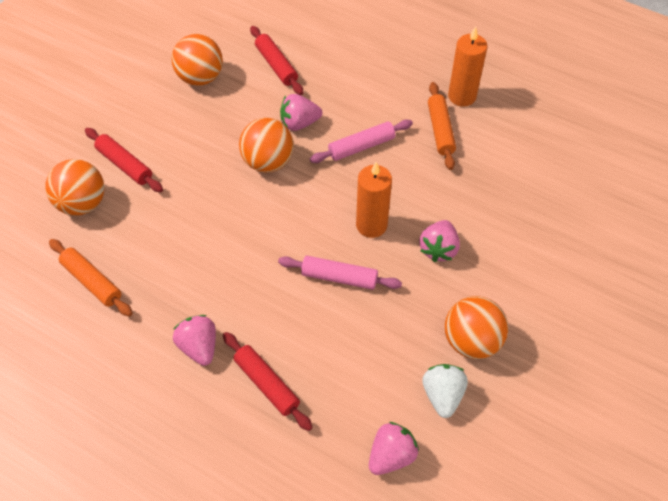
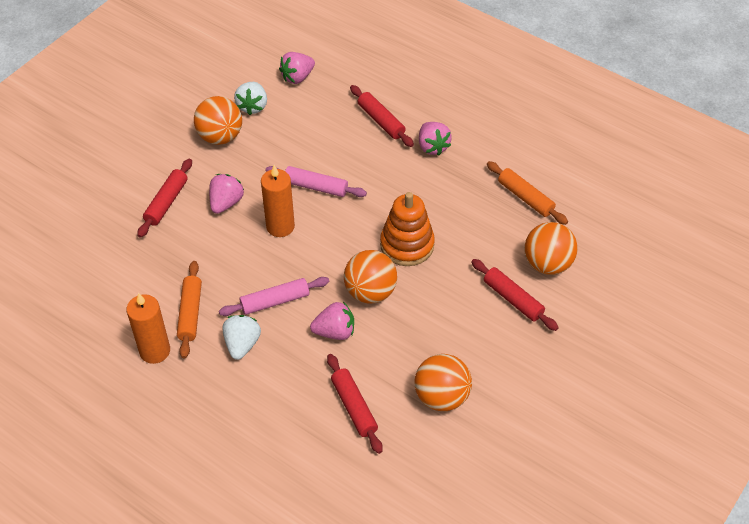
camera: 175 degrees left, 5 degrees down
none -> red rolling pin [137,159,192,238]
none -> white strawberry [223,315,261,360]
none -> orange stacking toy [380,192,435,266]

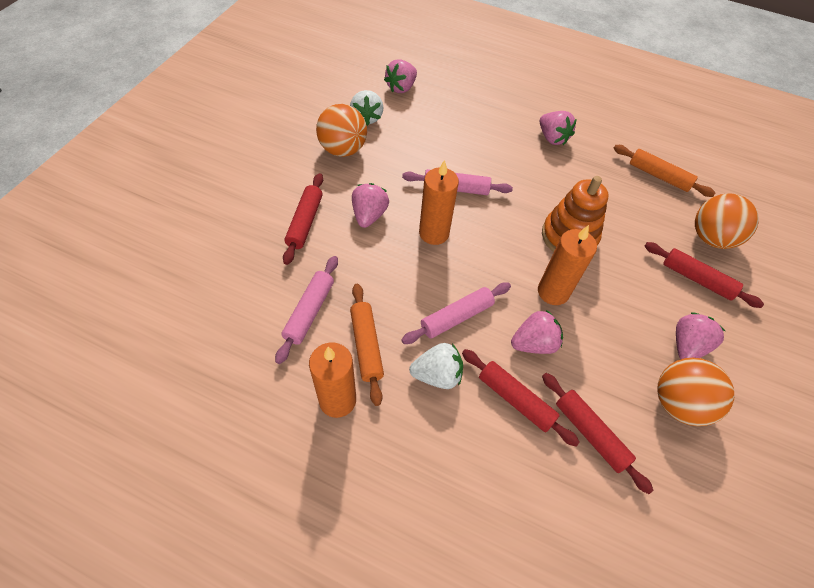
camera: 15 degrees left, 5 degrees up
white strawberry [223,315,261,360] -> white strawberry turned 90 degrees clockwise [409,343,463,389]
orange ball [344,250,397,304] -> orange candle [538,225,597,305]
red rolling pin [350,85,414,147] -> red rolling pin moved to [462,349,580,447]
none -> pink rolling pin [275,256,338,364]
none -> pink strawberry [676,312,725,359]

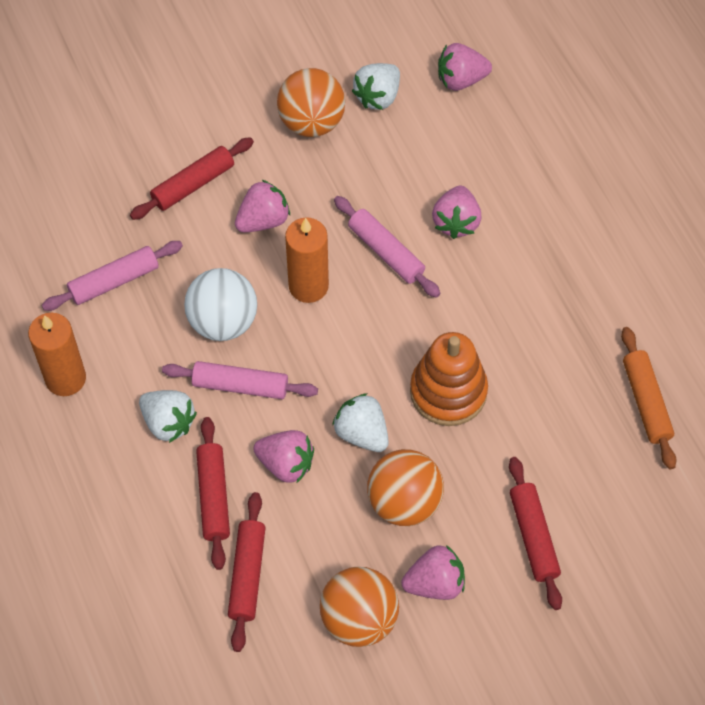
camera: 45 degrees right, 5 degrees up
orange rolling pin [350,284,384,406] -> none
orange candle [538,225,597,305] -> white strawberry [332,393,389,452]
pink strawberry [540,111,577,145] -> pink strawberry moved to [432,186,481,239]
orange ball [695,194,759,249] -> orange ball moved to [367,449,444,526]
none -> white ball [184,268,257,341]

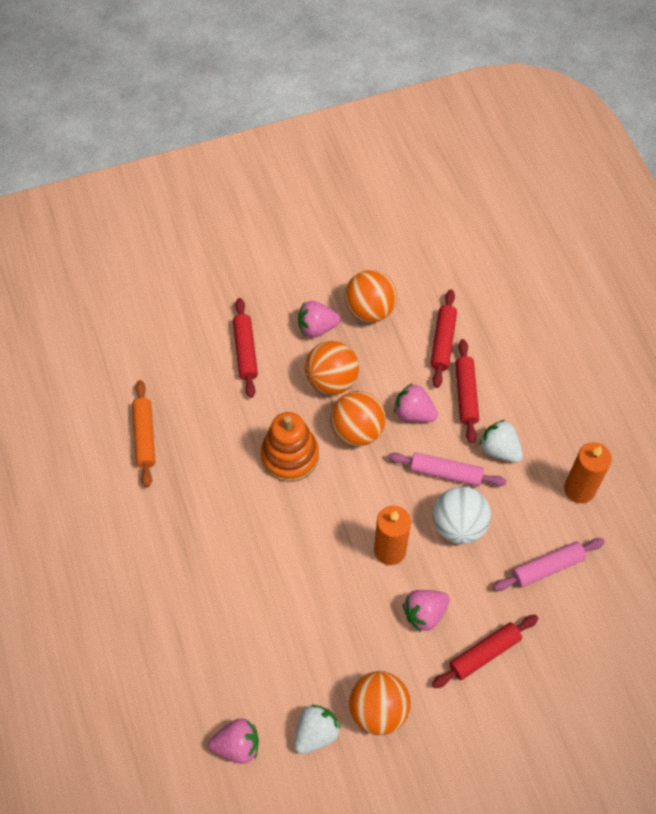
camera: 175 degrees left, 0 degrees up
white strawberry [332,393,389,452] -> orange ball [330,391,386,446]
pink rolling pin [334,196,440,298] -> none
pink strawberry [432,186,481,239] -> none

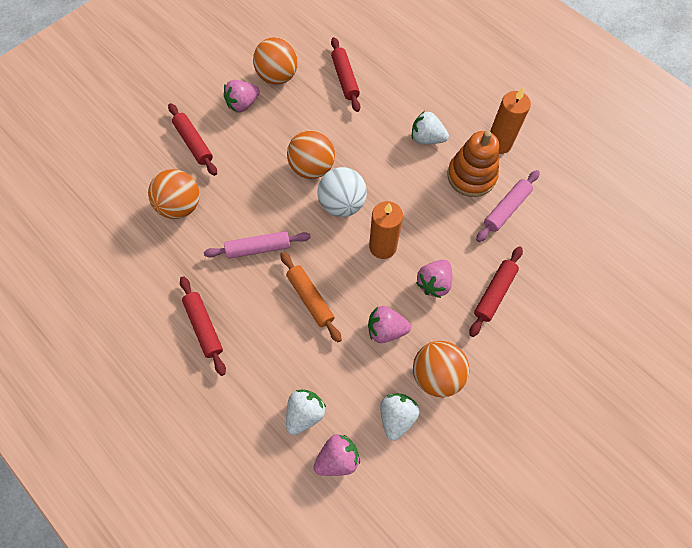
camera: 25 degrees left, 5 degrees up
orange rolling pin [132,380,155,487] -> orange rolling pin moved to [280,252,342,343]
orange stacking toy [261,412,319,482] -> orange stacking toy moved to [447,131,499,197]
orange ball [305,341,359,395] -> orange ball moved to [148,169,200,219]
pink rolling pin [388,452,506,486] -> pink rolling pin moved to [204,231,311,259]
pink strawberry [394,383,438,422] -> pink strawberry moved to [368,306,411,343]
white ball [433,486,491,544] -> white ball moved to [317,167,367,217]
red rolling pin [455,339,479,444] -> red rolling pin moved to [180,276,226,376]
none -> white strawberry [286,389,326,435]

